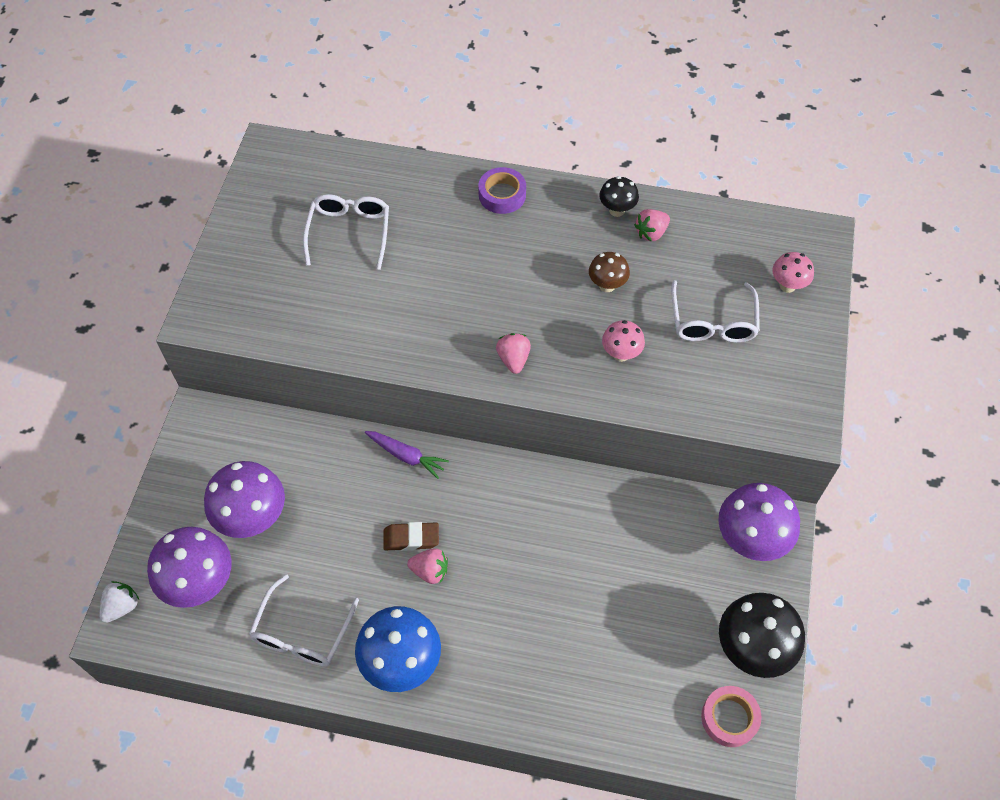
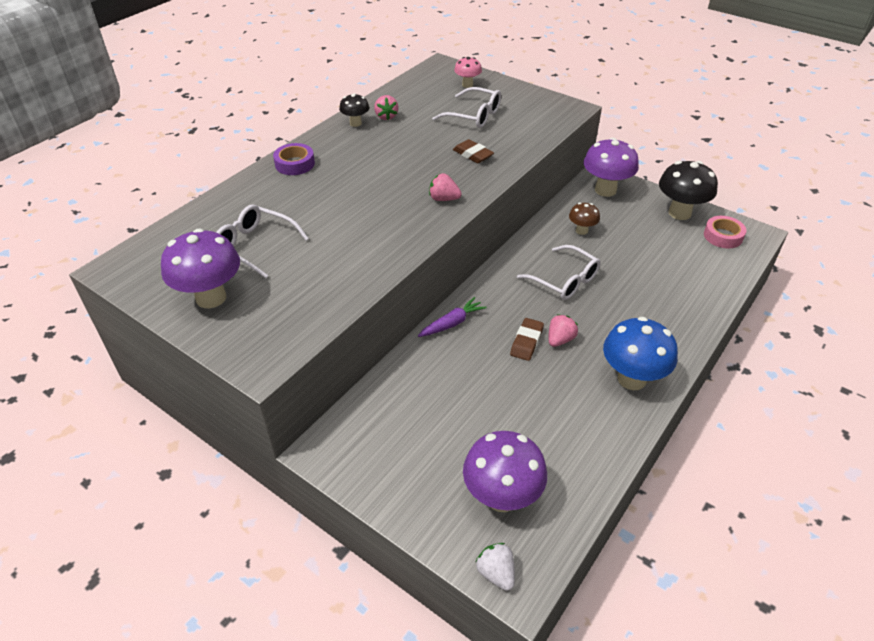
camera: 65 degrees left, 15 degrees down
purple mushroom [204,461,285,538] -> purple mushroom moved to [161,228,240,308]
white glasses [249,574,359,667] -> white glasses moved to [517,245,601,300]
brown mushroom [589,252,630,292] -> brown mushroom moved to [569,203,600,235]
pink mushroom [602,320,645,362] -> brown eraser [453,139,494,163]

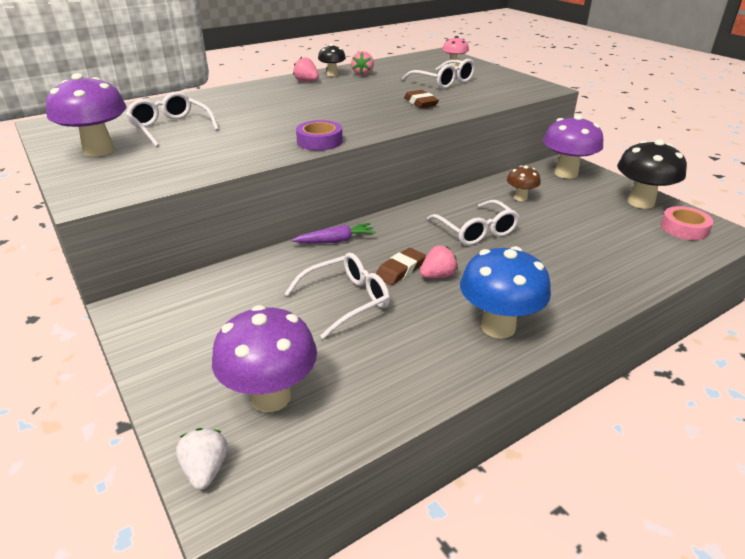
camera: 20 degrees right, 10 degrees down
purple tape [273,143,315,175] -> purple tape moved to [296,120,343,151]
pink strawberry [429,173,462,201] -> pink strawberry moved to [293,57,319,82]
none -> white glasses [285,253,390,339]

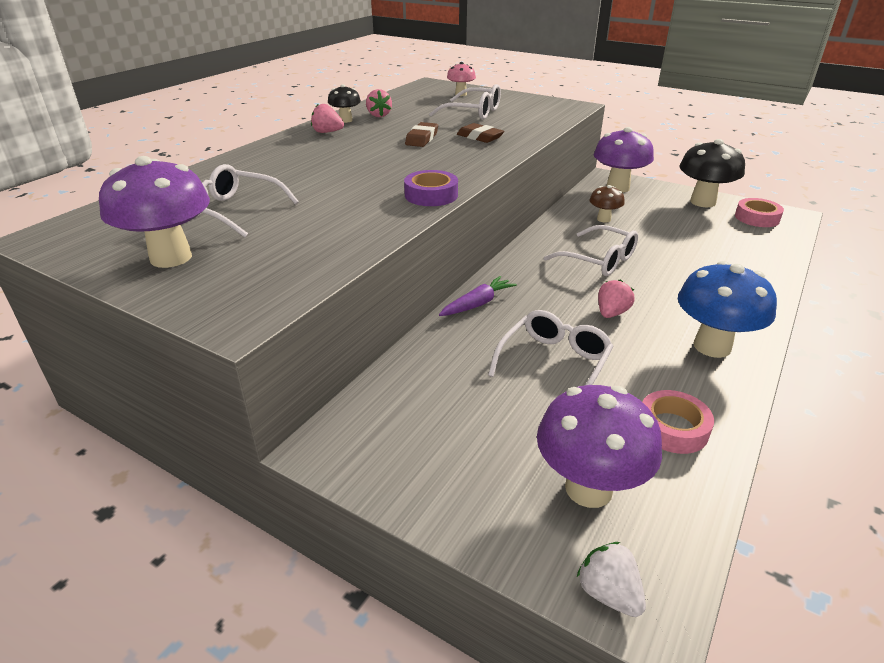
camera: 25 degrees left, 0 degrees up
brown eraser [376,248,426,285] -> brown eraser moved to [405,122,438,147]
none -> pink tape [642,390,714,454]

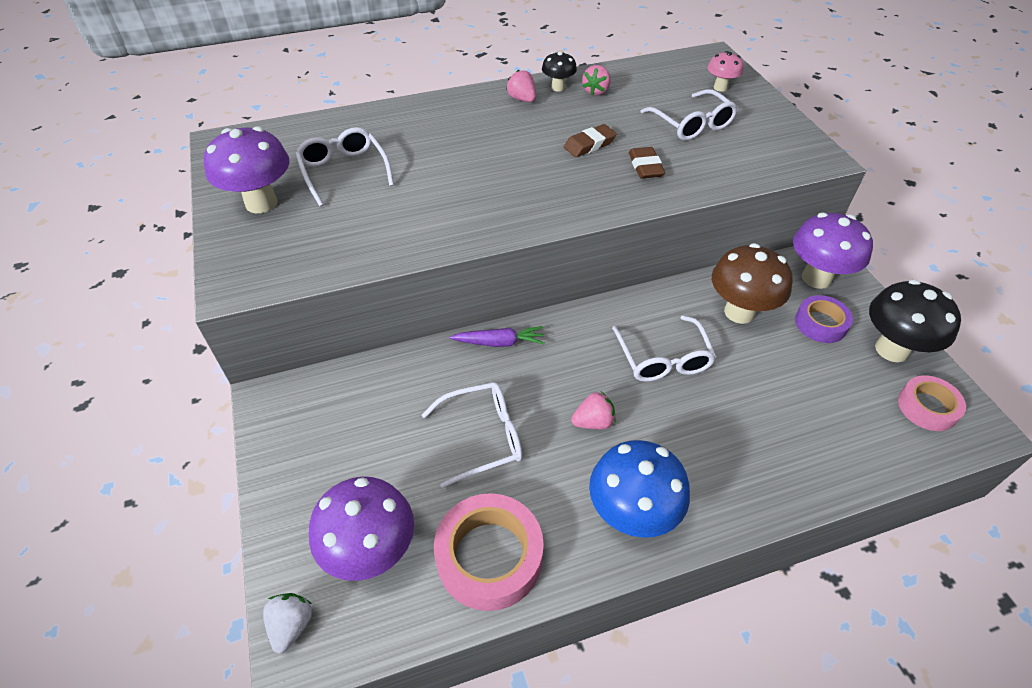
camera: 40 degrees right, 15 degrees up
purple tape [404,170,458,206] -> purple tape moved to [795,295,853,343]
brown mushroom [590,185,625,223] -> brown mushroom [712,243,793,324], size x1.86
pink tape [642,390,714,454] -> pink tape [434,493,544,611], size x1.63

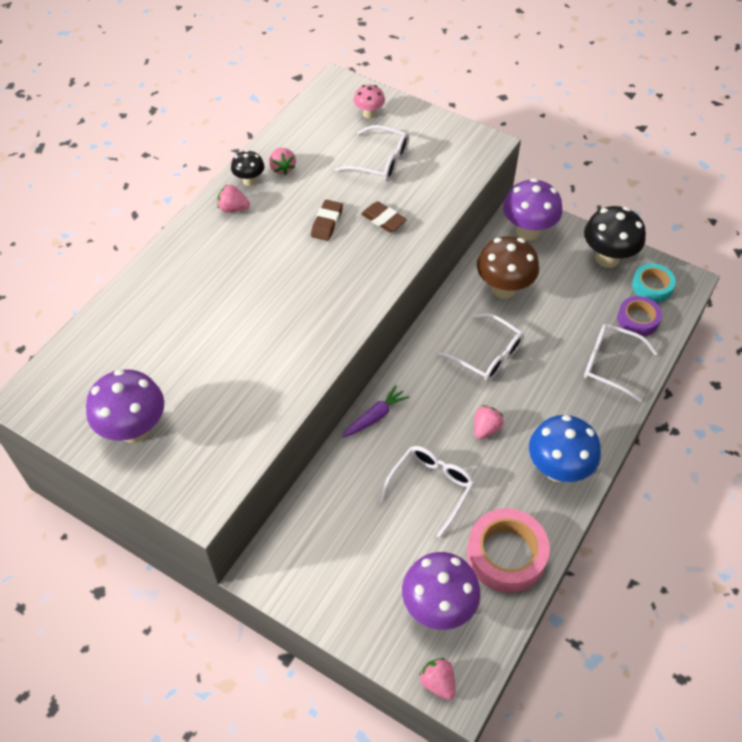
camera: 40 degrees left, 5 degrees up
white strawberry [263,593,312,653] -> pink strawberry [419,658,455,700]
white glasses [295,127,394,207] -> white glasses moved to [584,324,658,402]
purple tape [795,295,853,343] -> purple tape moved to [617,296,662,336]
pink tape [898,375,966,431] -> turquoise tape [632,264,676,302]

